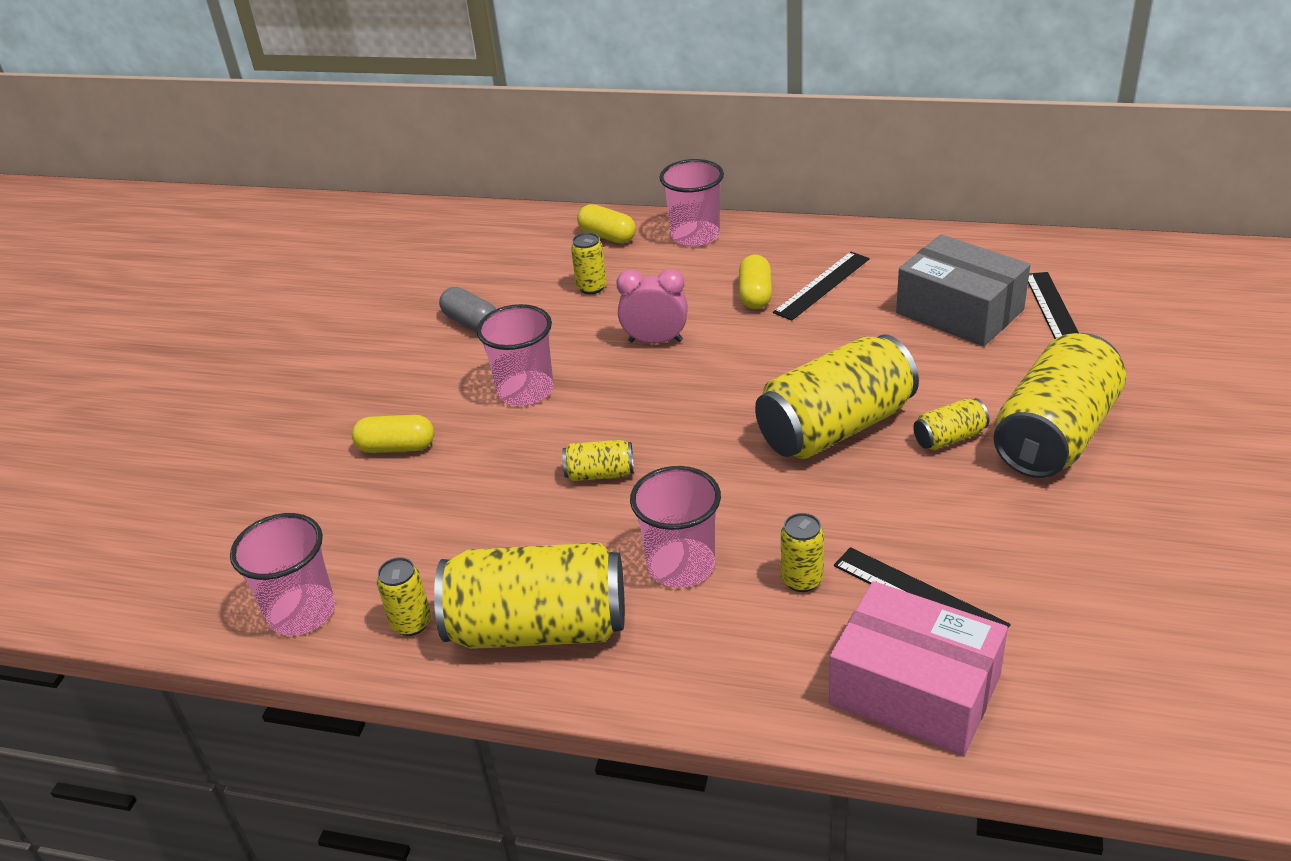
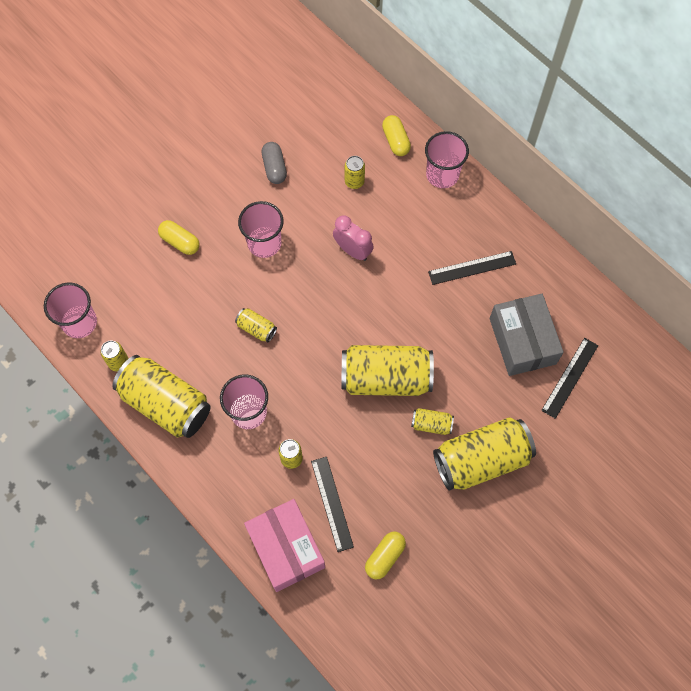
camera: 30 degrees right, 30 degrees up
yellow capsule [739,255,772,309] -> yellow capsule moved to [365,531,406,580]

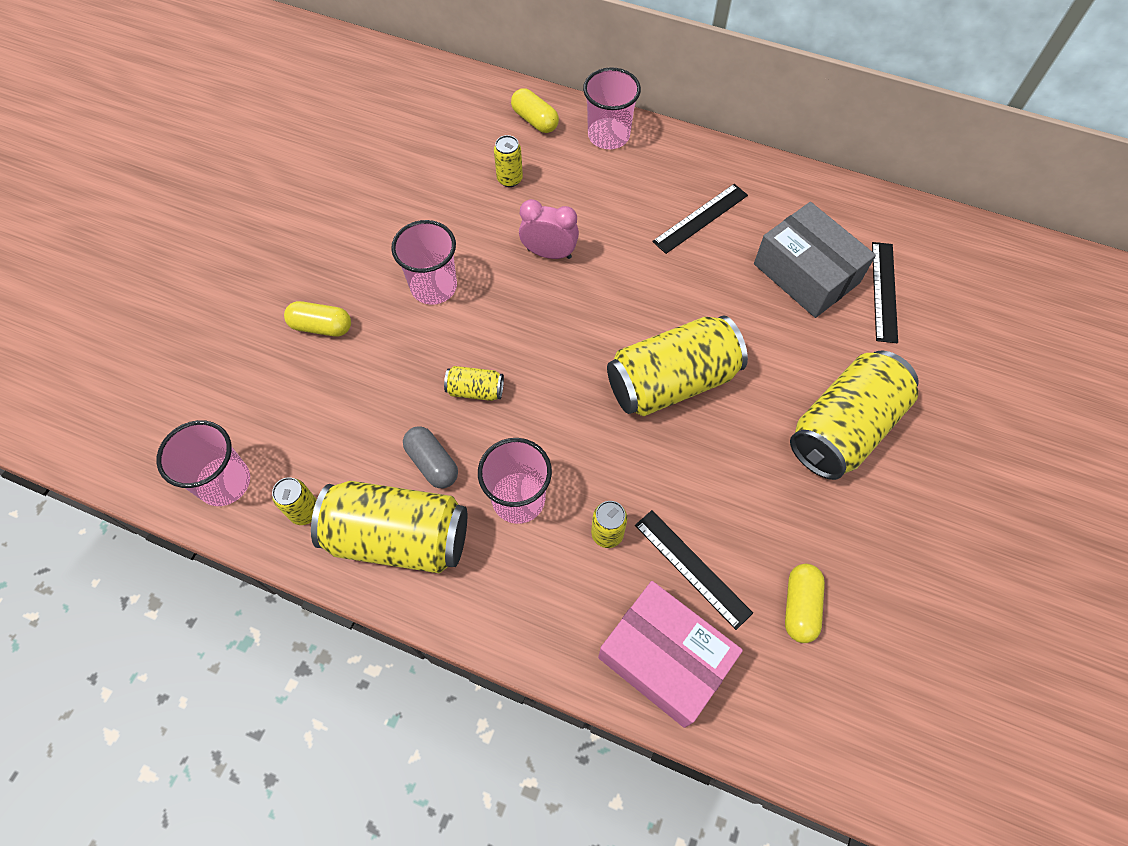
camera: 25 degrees left, 5 degrees down
grey capsule [262,142,287,184] -> grey capsule moved to [403,427,458,488]
yellow can [411,408,454,435] -> none

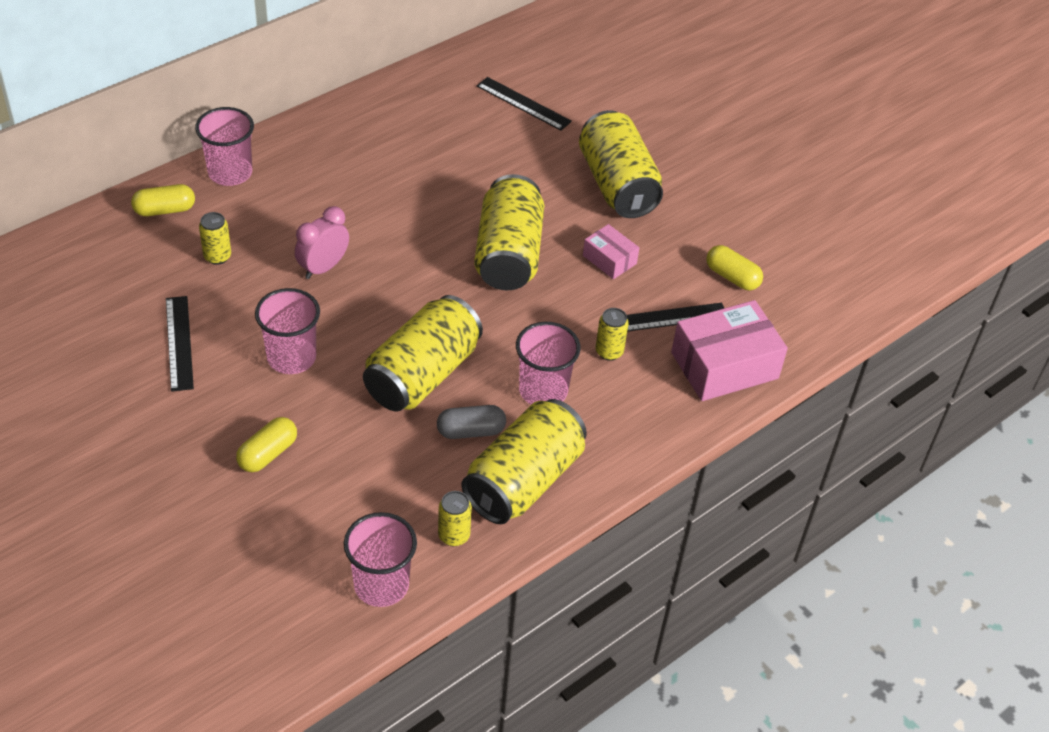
camera: 65 degrees left, 15 degrees down
yellow can [444,366,504,401] -> yellow can [363,295,483,411], size x2.26
black ruler [652,184,748,254] -> black ruler moved to [166,296,194,392]
grey box [754,202,876,318] -> none
none -> pink box [583,224,639,279]

